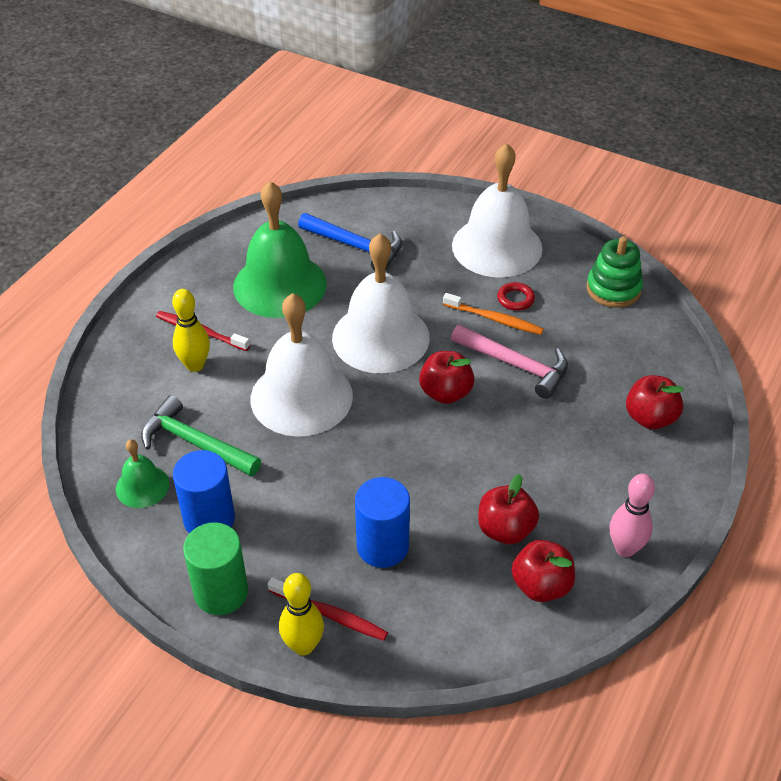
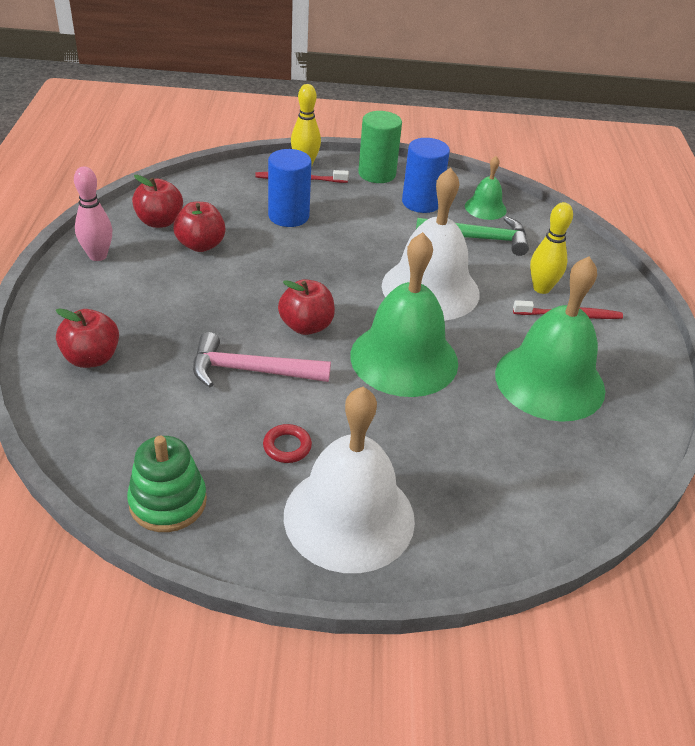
camera: 150 degrees right, 5 degrees down
blue hammer [298,213,402,271] -> none
white bell [332,234,430,373] -> green bell [350,232,458,397]
orange toothbrush [443,293,544,335] -> none

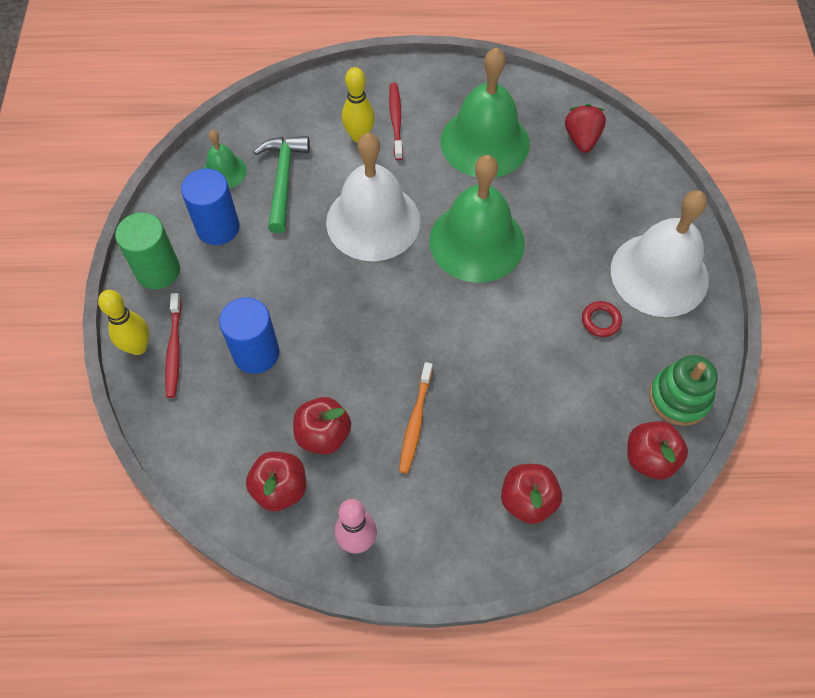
camera: 90 degrees left, 20 degrees up
pink hammer [193,332,331,387] -> none
red apple [278,279,335,335] -> red apple moved to [627,421,688,480]
none -> orange toothbrush [399,362,433,474]
none -> red strawberry [565,104,606,153]

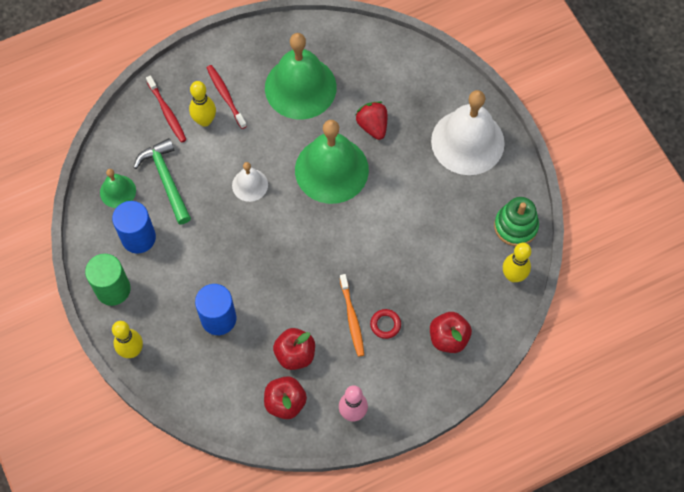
camera: 25 degrees left, 5 degrees up
red toothbrush [165,293,182,398] -> red toothbrush moved to [146,75,187,143]
white bell [326,133,420,261] -> white bell [232,162,268,202], size x0.49
red strawberry [565,104,606,153] -> red strawberry moved to [355,101,387,140]
red ring [582,301,622,337] -> red ring moved to [370,309,401,339]
red apple [627,421,688,480] -> yellow bowling pin [503,243,531,282]

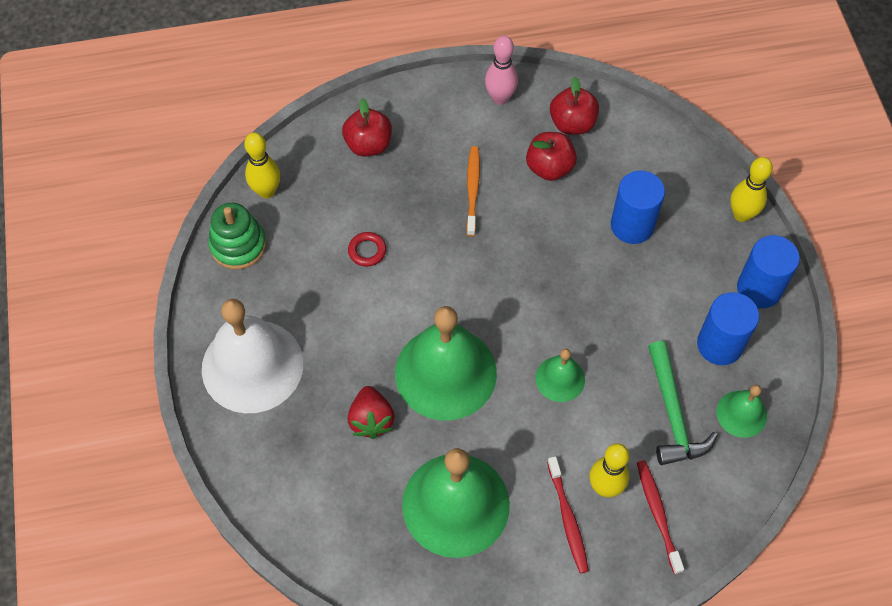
camera: 165 degrees left, 5 degrees down
green cylinder [85,254,131,306] -> blue cylinder [737,235,800,308]
white bell [232,162,268,202] -> green bell [535,348,585,402]
red ring [370,309,401,339] -> red ring moved to [348,232,386,267]

